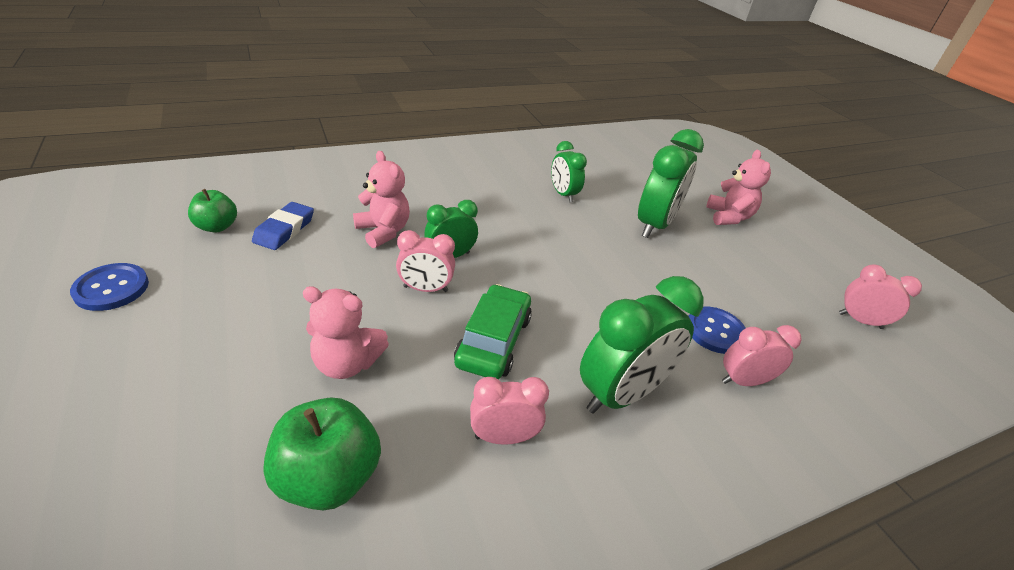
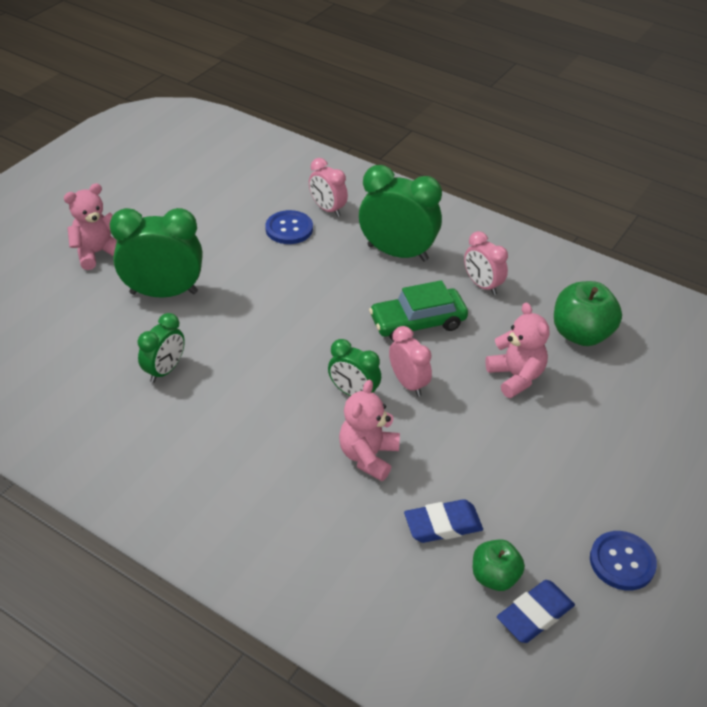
camera: 120 degrees left, 5 degrees up
pink clock [839,265,922,329] -> none
none -> blue eraser [497,580,575,643]

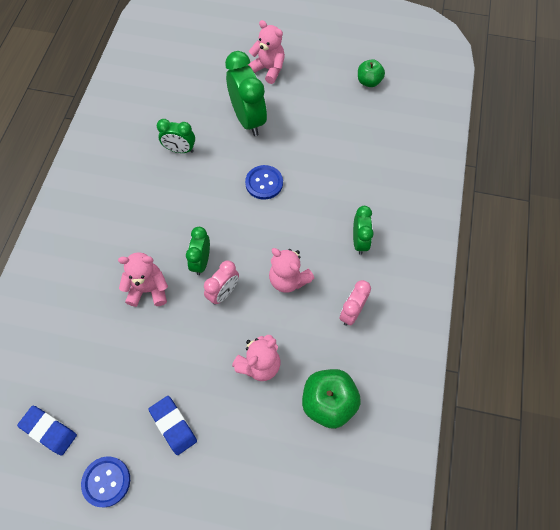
camera: 70 degrees right, 20 degrees up
blue button [265,210,313,244] -> blue button moved to [245,165,283,200]
pink clock [309,158,348,217] -> none
green clock [359,165,442,262] -> green clock [353,206,374,255], size x0.58
green car [369,280,468,341] -> pink teddy bear [269,248,314,293]
blue eraser [404,499,483,543] -> blue eraser moved to [148,396,197,455]
green apple [473,540,525,591] -> green apple moved to [358,59,385,87]

